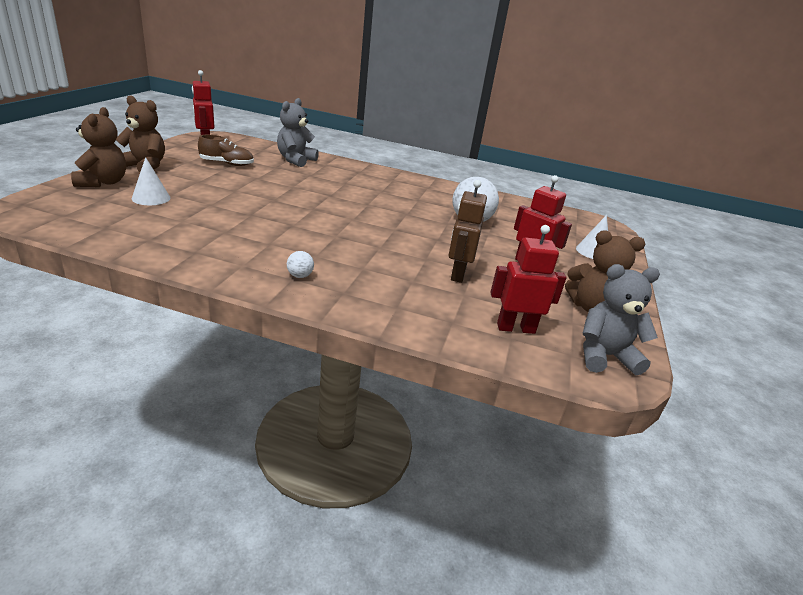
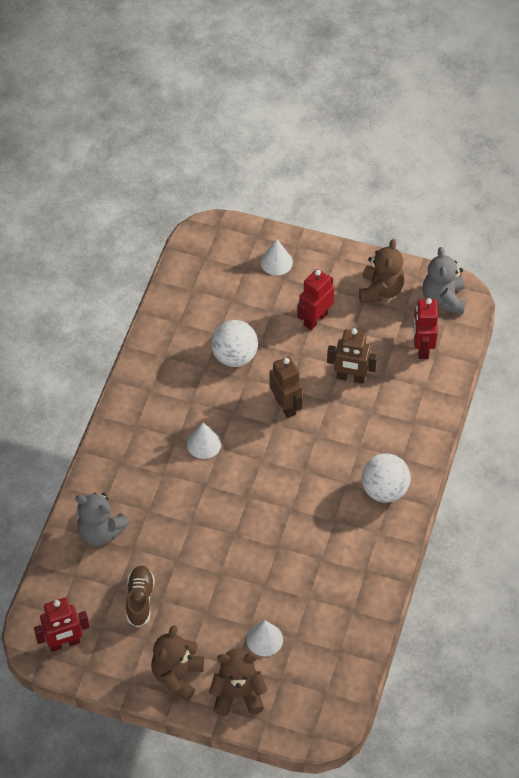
camera: 85 degrees left, 25 degrees up
white ball [287,251,314,278] -> white ball [362,454,411,503], size x2.22
none -> white cone [187,423,221,459]
none -> brown robot [269,356,303,418]

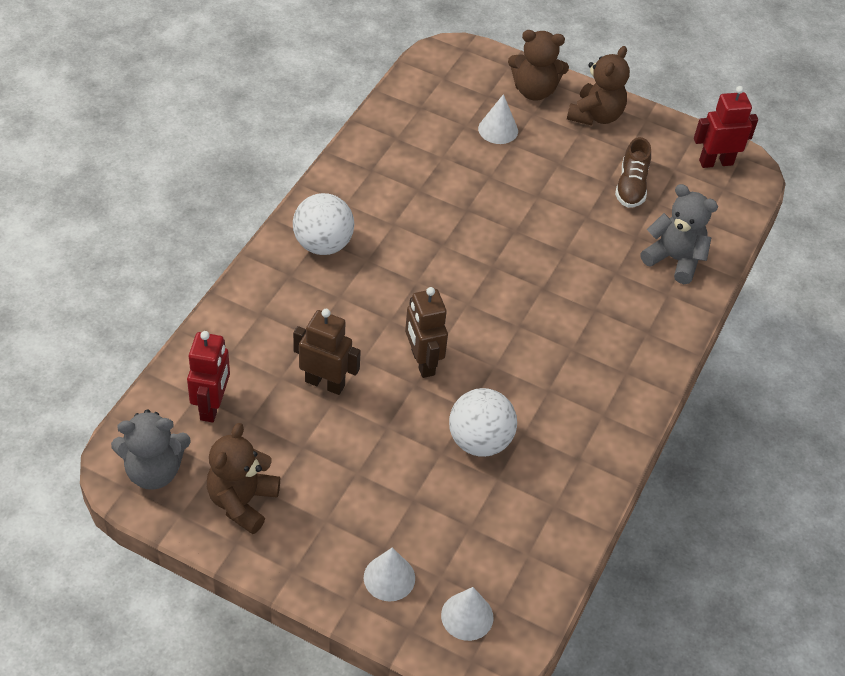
camera: 175 degrees left, 5 degrees down
white cone [187,423,221,459] -> white cone moved to [441,587,494,641]
red robot [297,269,335,330] -> none
grey teddy bear [423,247,466,314] -> grey teddy bear turned 75 degrees clockwise [111,409,191,490]

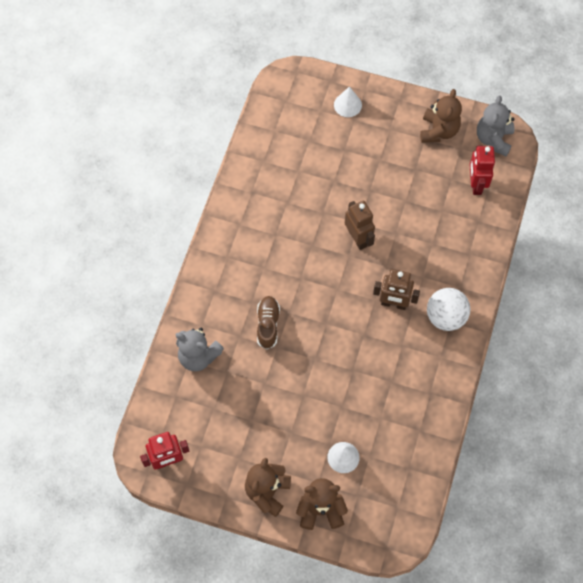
camera: 175 degrees right, 15 degrees up
grey teddy bear [111,409,191,490] -> grey teddy bear turned 60 degrees counterclockwise [477,96,514,156]
brown robot [293,309,361,395] -> brown robot moved to [373,269,420,310]
white cone [441,587,494,641] -> none
white ball [449,388,517,457] -> none
brown shoe [615,137,651,208] -> brown shoe moved to [257,296,280,349]

